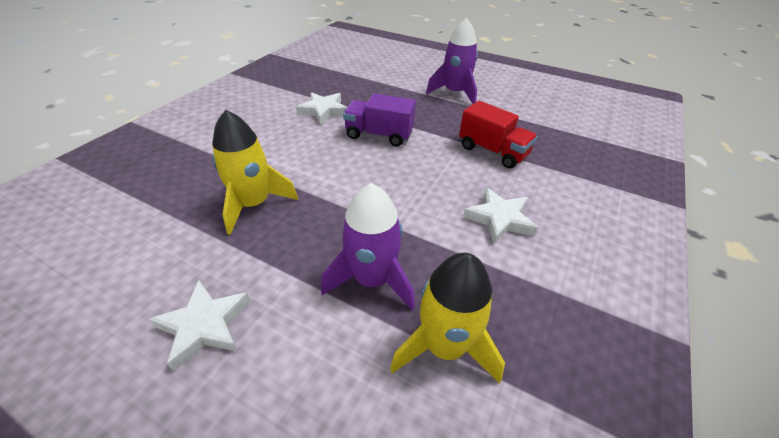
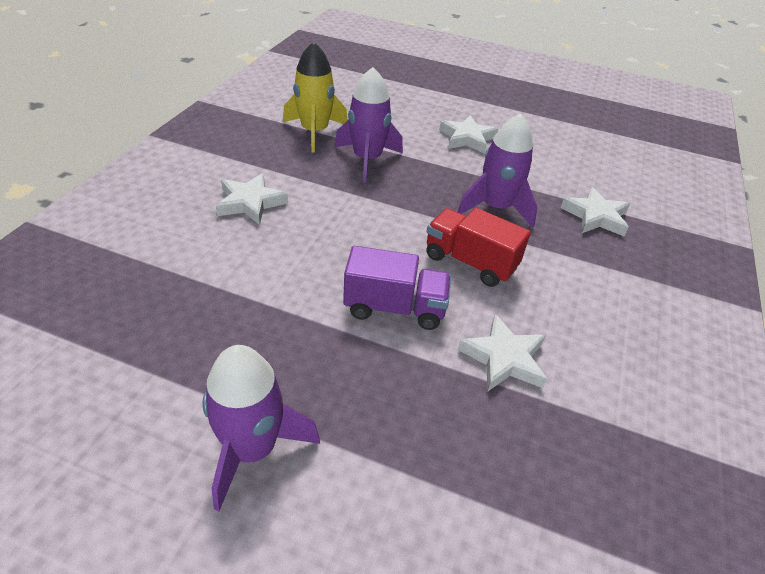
camera: 170 degrees right, 0 degrees up
yellow rocket [212,110,298,235] -> purple rocket [458,113,538,228]
red truck [459,101,538,168] -> red truck moved to [426,208,531,287]
none -> white star [561,187,630,236]

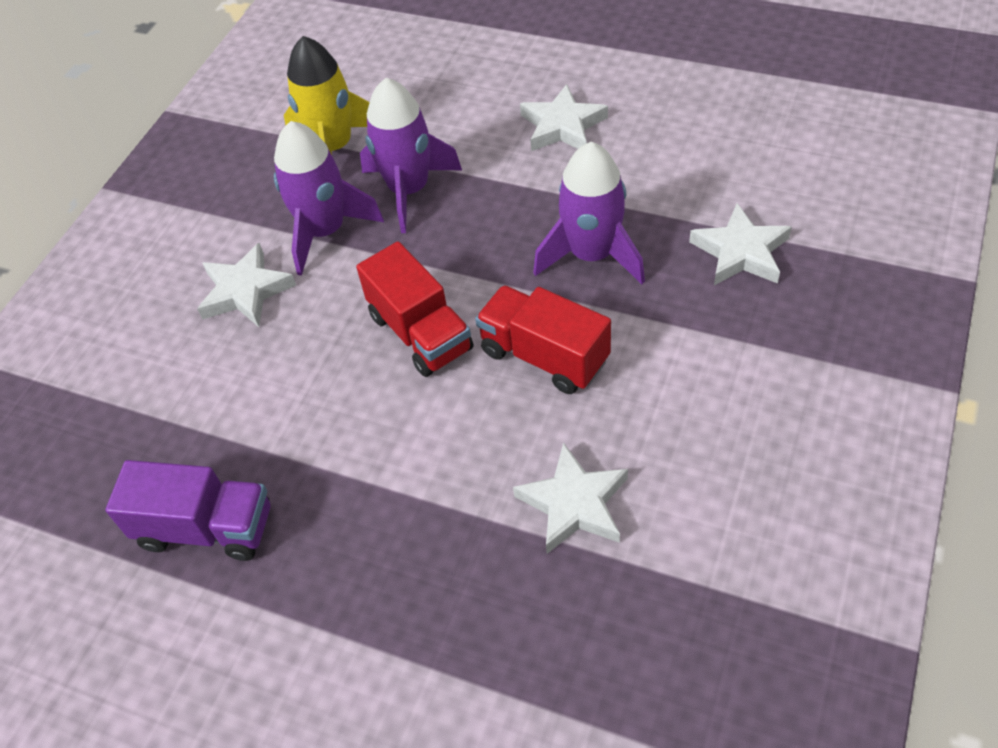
camera: 10 degrees right, 10 degrees up
purple rocket [203,345,320,511] -> purple rocket moved to [274,121,384,276]
purple truck [343,246,451,330] -> purple truck moved to [105,460,270,561]
none -> red truck [356,241,473,377]

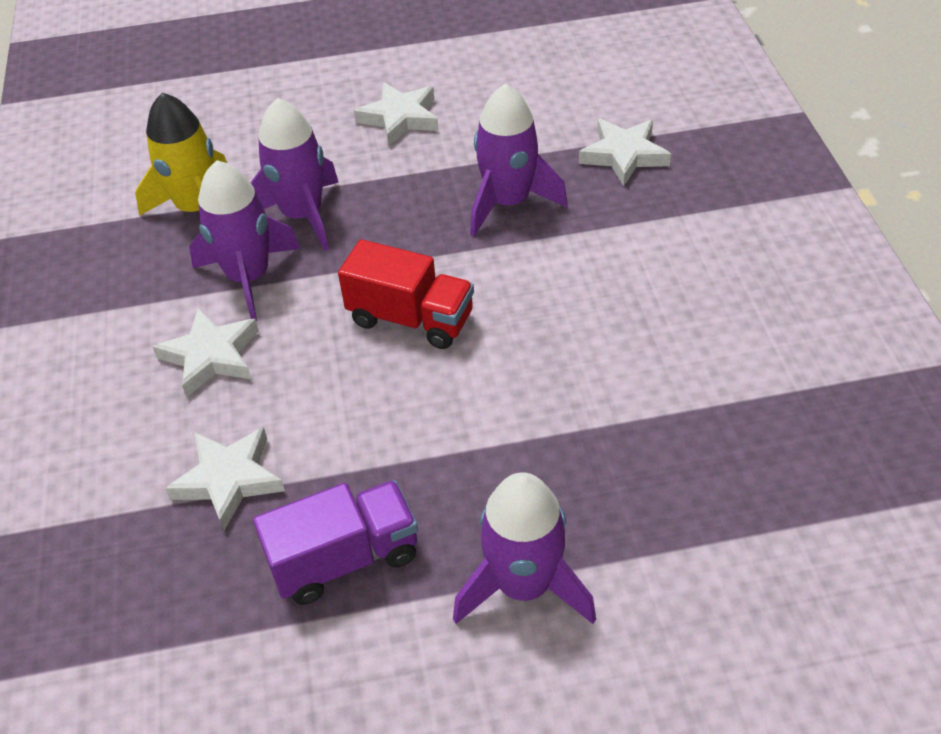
camera: 35 degrees left, 5 degrees down
red truck [475,285,611,394] -> none
white star [513,442,628,554] -> white star moved to [165,427,285,530]
none -> purple rocket [453,472,596,624]

